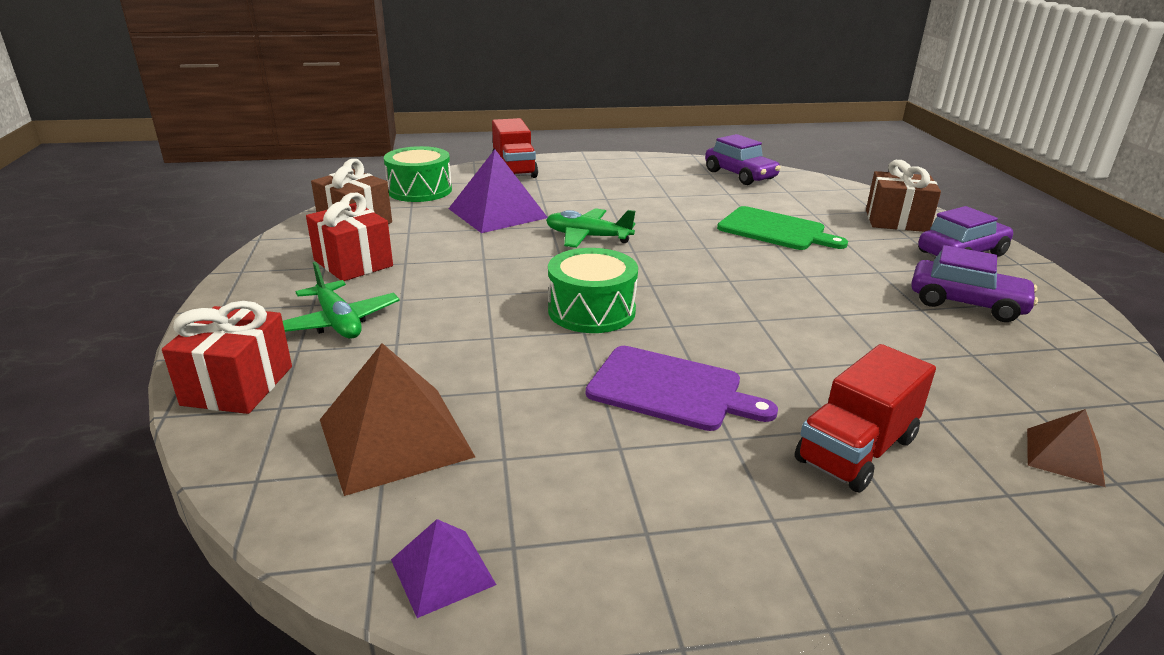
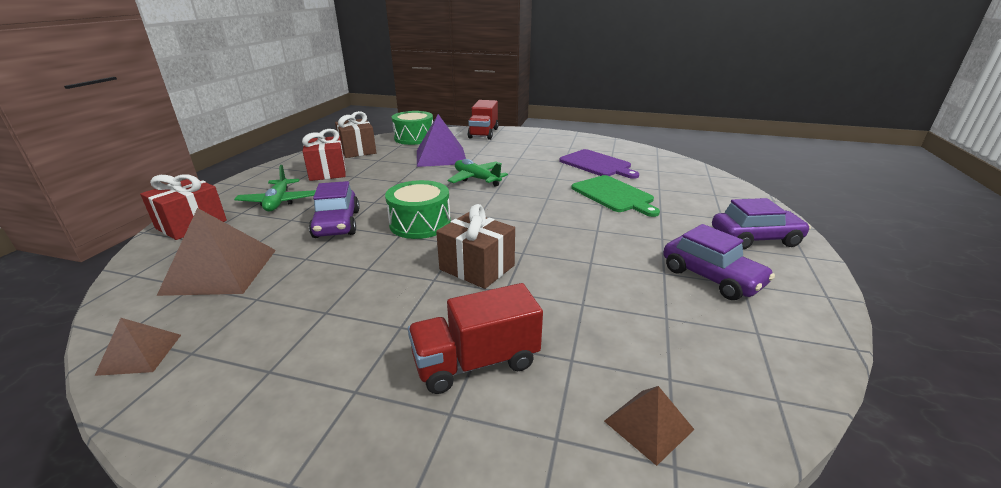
camera: 25 degrees right, 0 degrees up
purple pyramid [391,519,496,618] -> brown pyramid [95,318,181,376]
purple cutting board [586,346,778,431] -> purple cutting board moved to [559,149,639,179]
purple car [705,134,781,185] -> purple car moved to [309,181,360,238]
brown gift [866,160,941,232] -> brown gift moved to [436,204,515,289]

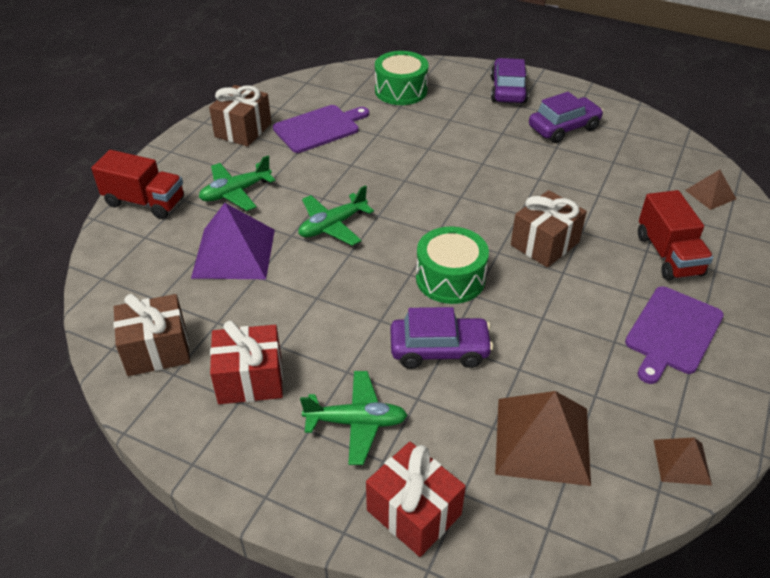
camera: 80 degrees left, 15 degrees up
green drum [392,111,433,145] -> green drum moved to [375,51,429,105]
green cutting board [571,175,660,217] -> none
none -> green plane [199,155,275,211]
none -> brown gift [209,85,271,147]
none -> purple cutting board [625,286,724,384]

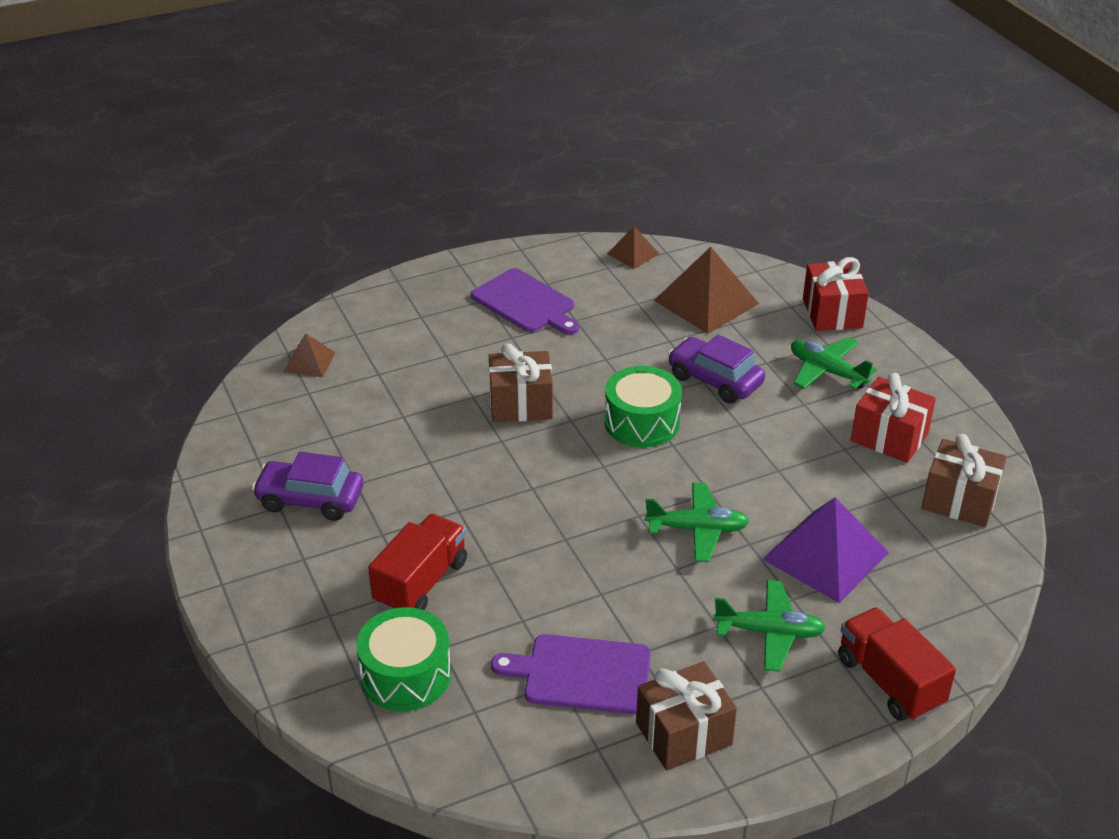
camera: 140 degrees left, 5 degrees down
purple car [491,58,529,103] -> none
purple cutting board [625,286,724,384] -> purple cutting board turned 60 degrees clockwise [471,268,579,335]
red truck [638,190,713,281] -> red truck moved to [368,514,467,610]

